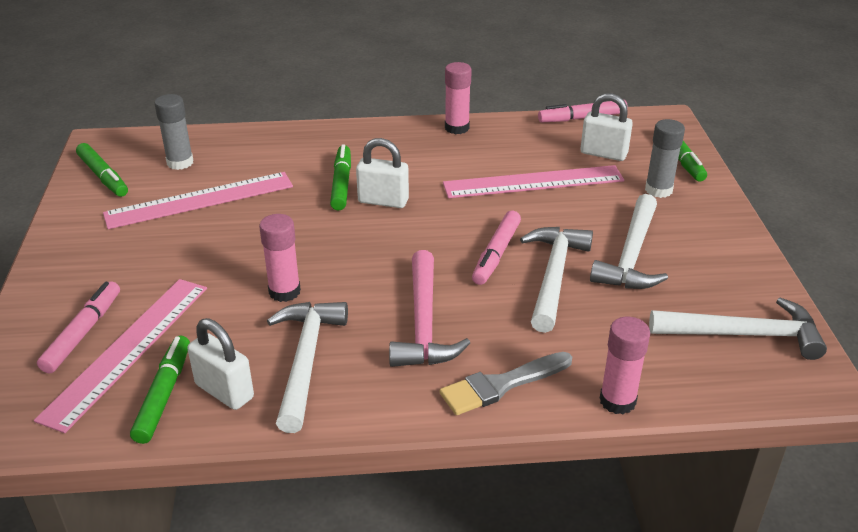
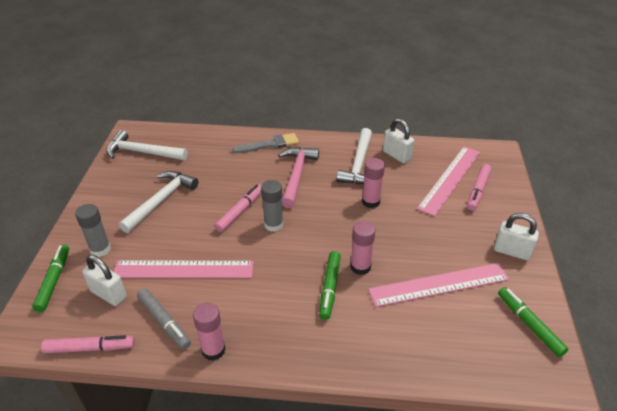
camera: 170 degrees left, 5 degrees up
green marker [130,335,190,444] -> none
grey glue stick [154,94,194,170] -> grey glue stick moved to [261,180,283,232]
white padlock [356,138,409,208] -> white padlock moved to [494,213,539,260]
white hammer [520,227,593,333] -> none
pink glue stick [600,317,650,414] -> pink glue stick moved to [350,221,376,275]
none -> grey marker [137,288,191,349]

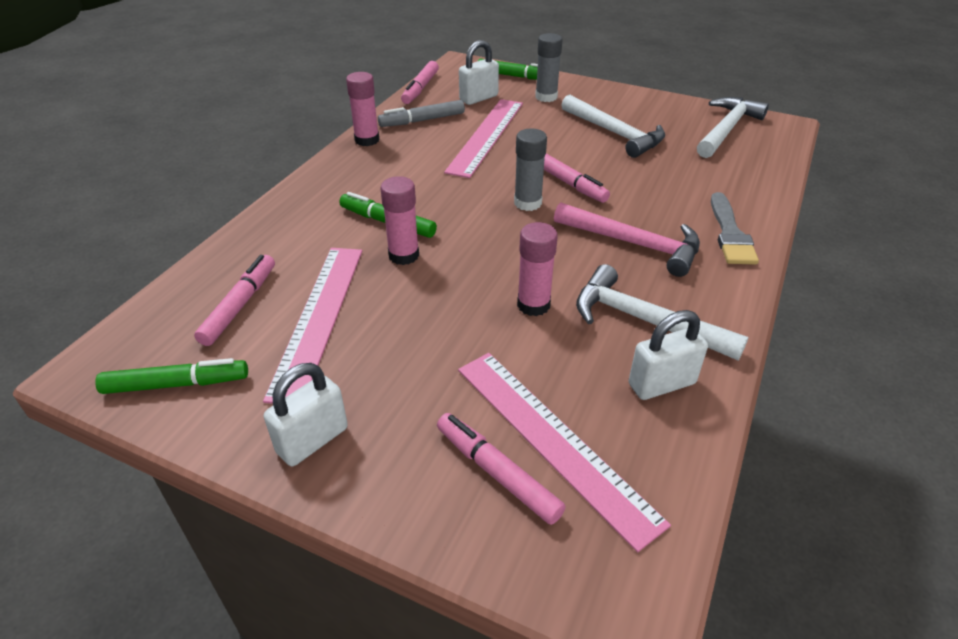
camera: 110 degrees right, 0 degrees up
none -> pink marker [194,255,275,346]

